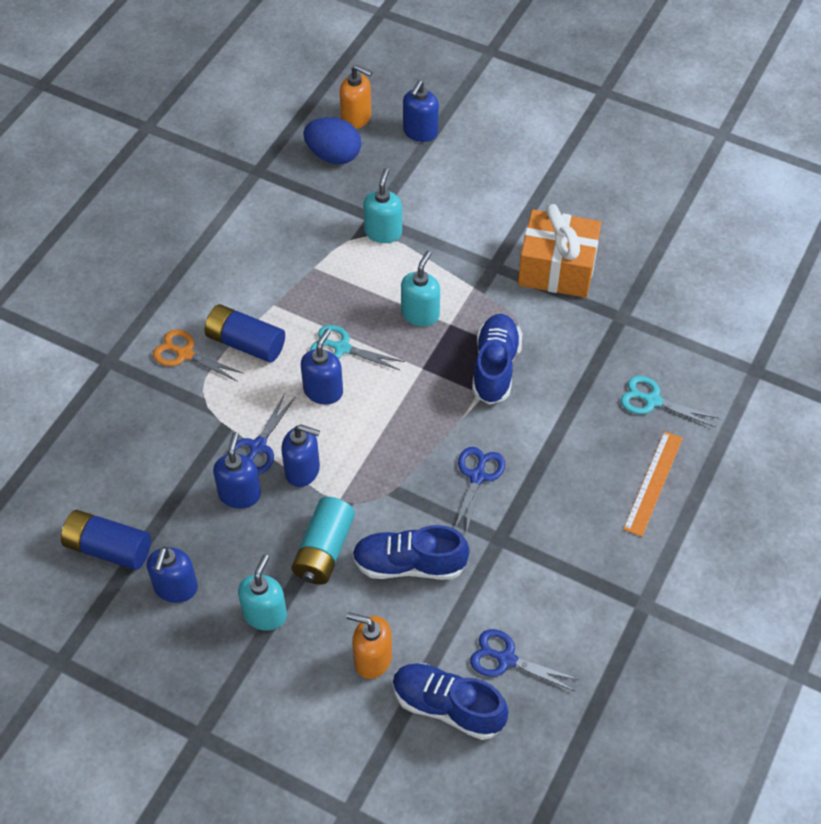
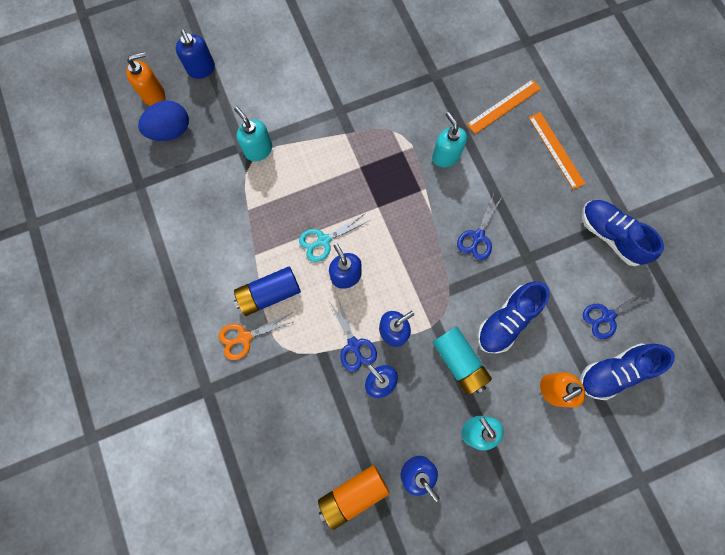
camera: 50 degrees left, 20 degrees up
blue battery [61,510,151,570] -> orange battery [318,465,390,530]
turquoise soap dispenser [401,251,440,326] -> turquoise soap dispenser moved to [432,112,467,167]
blue scissors [455,447,505,534] -> blue scissors turned 120 degrees counterclockwise [457,194,502,260]
blue shoe [472,314,521,405] -> blue shoe moved to [582,200,664,266]
orange gift [518,204,601,298] -> none
turquoise scissors [621,376,719,427] -> orange ruler [467,79,541,134]

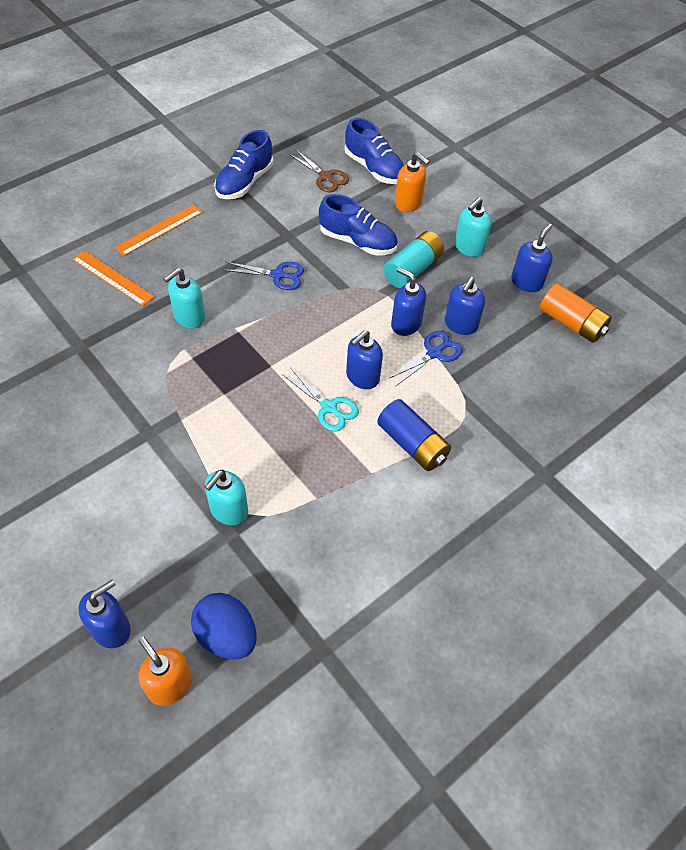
camera: 110 degrees left, 20 degrees down
orange scissors [219,313,295,360] -> none
blue scissors [583,289,653,339] -> brown scissors [289,150,349,192]

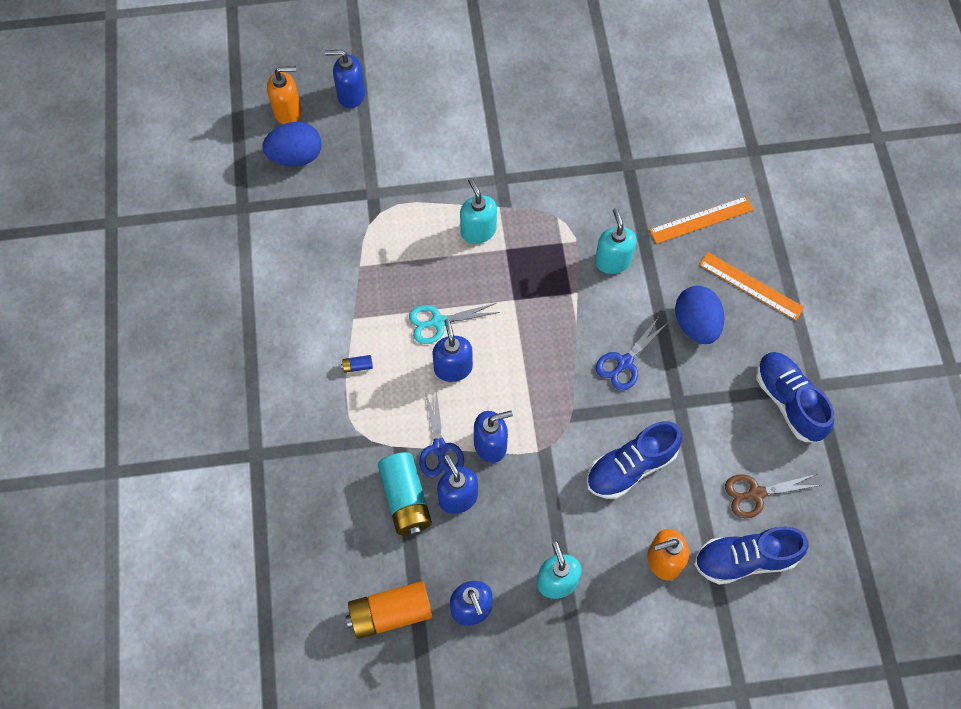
camera: 125 degrees right, 10 degrees up
blue soap dispenser [79,580,131,648] -> blue soap dispenser turned 105 degrees clockwise [325,50,365,108]
orange ruler [115,204,202,256] -> orange ruler turned 45 degrees counterclockwise [699,252,805,321]
turquoise soap dispenser [205,470,248,525] -> turquoise soap dispenser moved to [460,178,497,244]
blue battery [377,399,451,471] -> blue battery [341,355,373,373], size x0.40
turquoise battery [383,231,444,288] -> turquoise battery moved to [378,452,432,536]
none -> blue egg [675,286,725,344]

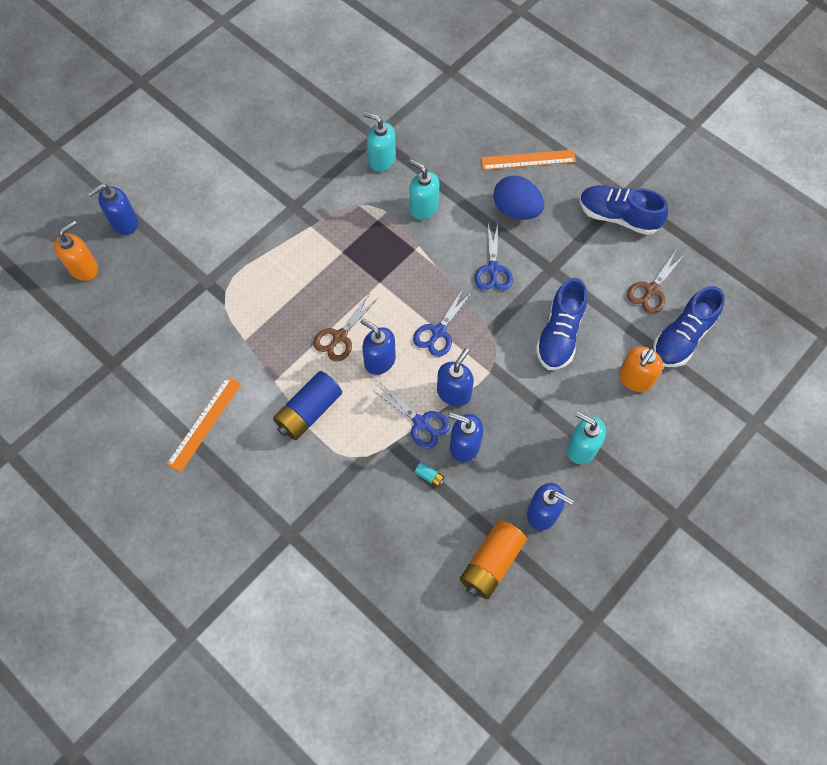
camera: 40 degrees left, 0 degrees up
blue egg [262,122,322,166] -> none
blue battery [341,355,373,373] -> blue battery [273,371,342,440], size x2.47
turquoise battery [378,452,432,536] -> turquoise battery [414,462,445,488], size x0.40
turquoise scissors [409,303,500,344] -> brown scissors [313,293,378,362]
turquoise soap dispenser [460,178,497,244] -> turquoise soap dispenser moved to [363,112,396,172]
orange ruler [649,196,754,244] -> orange ruler moved to [167,376,241,472]
none -> blue scissors [413,287,473,357]

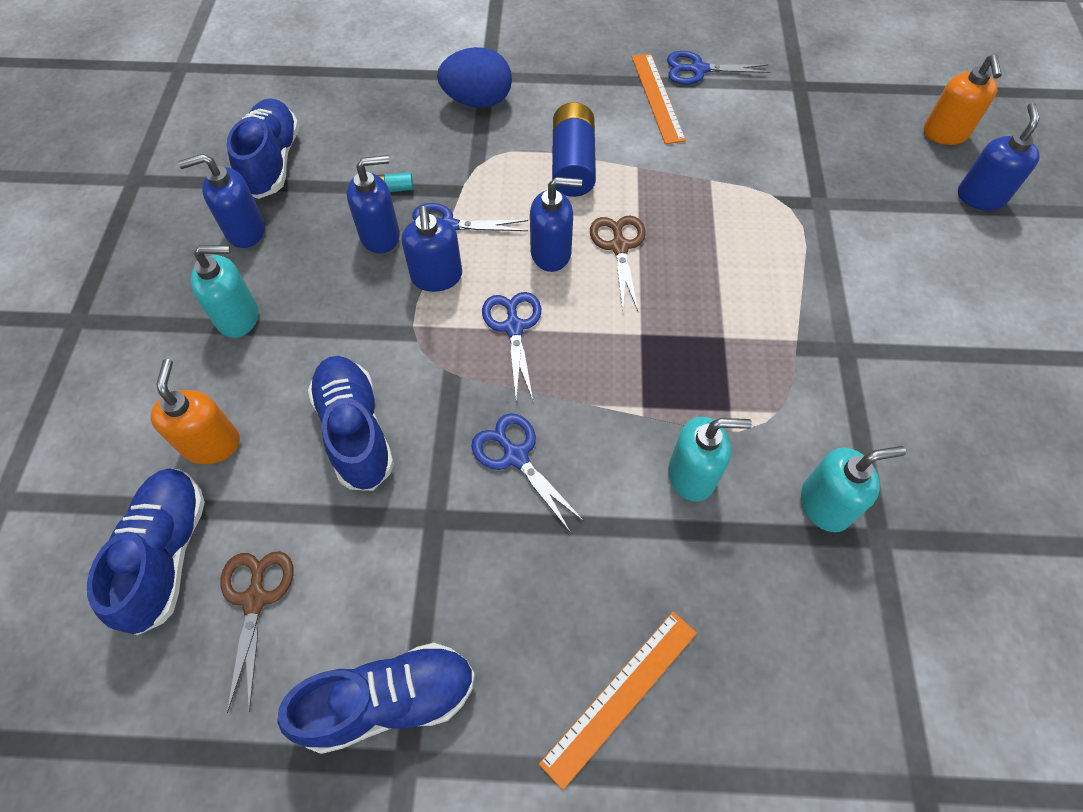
camera: 140 degrees right, 5 degrees down
orange battery [460,520,527,599] -> blue shoe [227,98,299,199]
blue egg [493,176,544,220] -> blue egg moved to [437,47,512,108]
none -> blue scissors [667,51,770,85]

